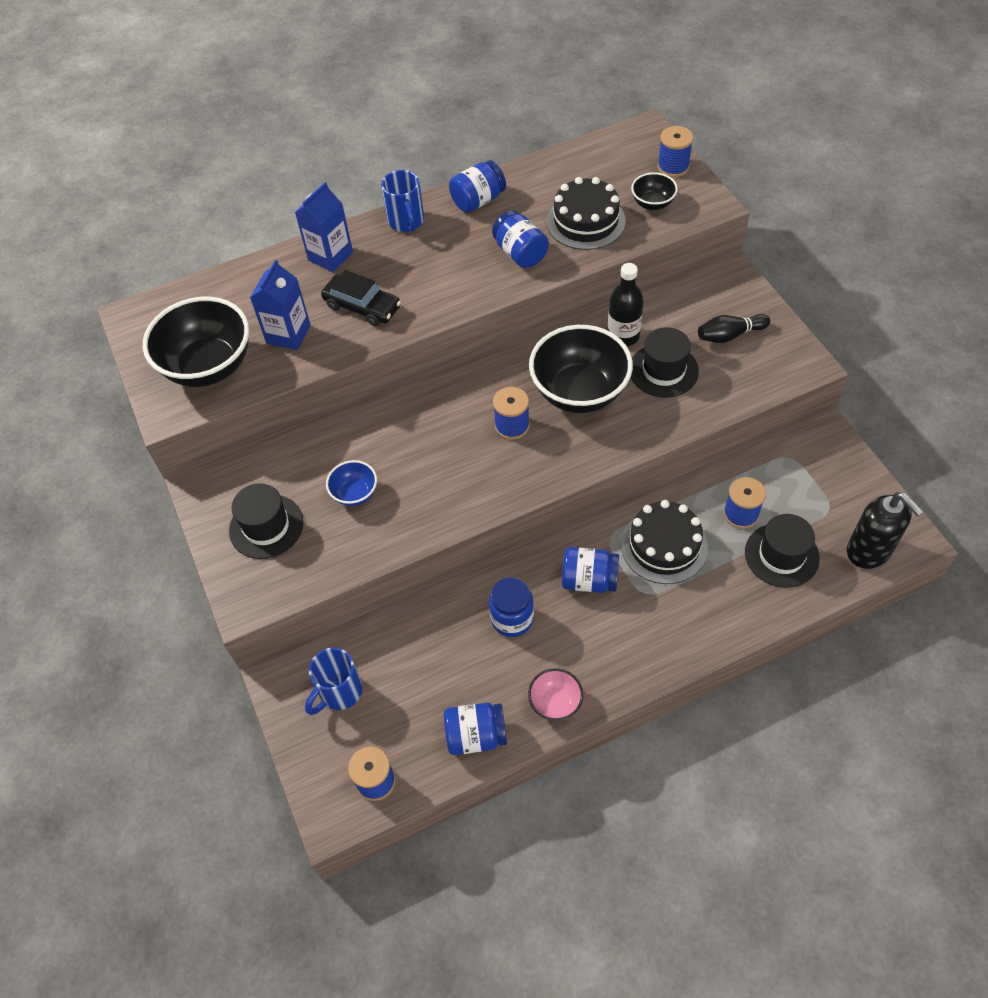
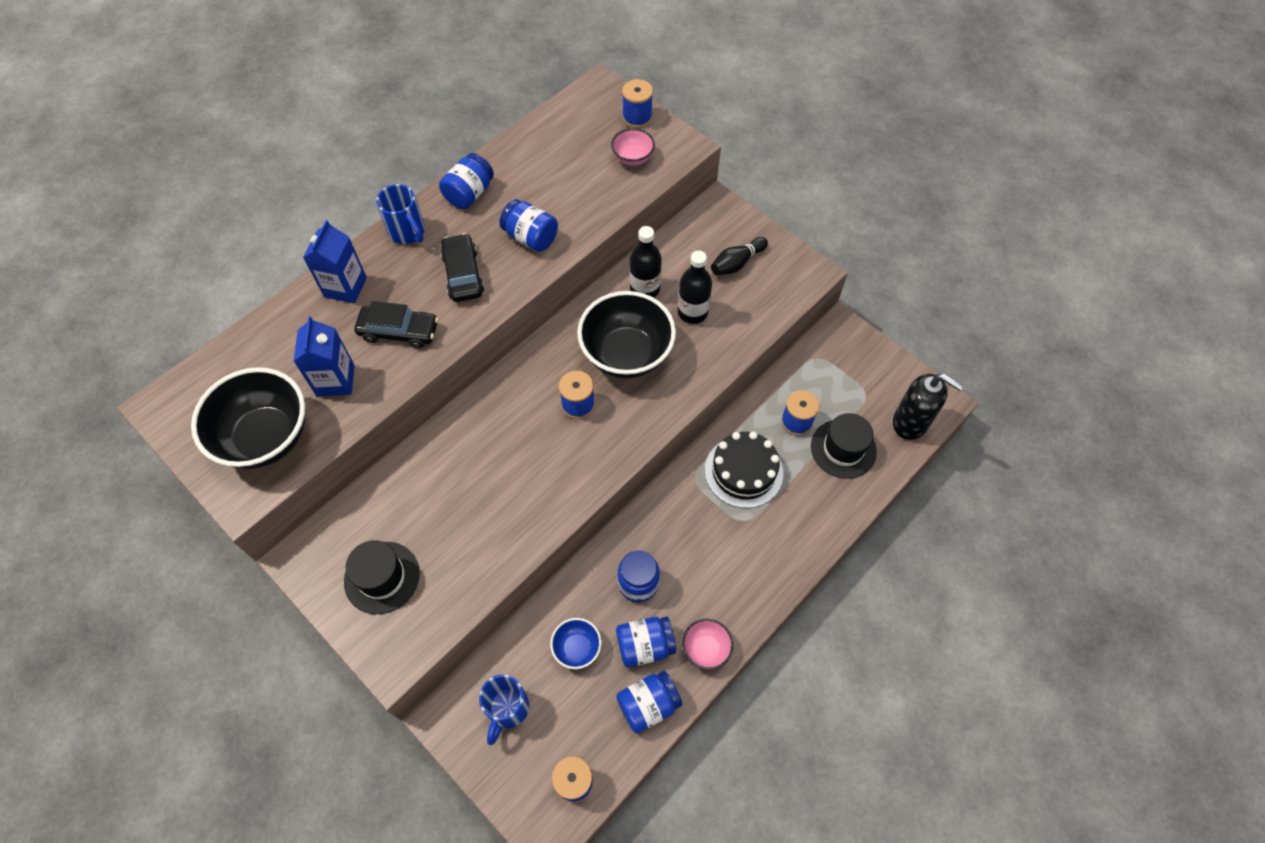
camera: 25 degrees left, 5 degrees up
blue bowl [326,460,377,506] -> blue bowl moved to [550,618,602,669]
black cake [547,177,626,250] -> none
blue jar [562,547,619,593] -> blue jar moved to [616,617,676,667]
black bowl [631,172,678,210] -> pink bowl [611,128,655,166]
black hat [631,327,699,398] -> black bottle [678,251,712,324]
none -> black car [440,233,484,302]

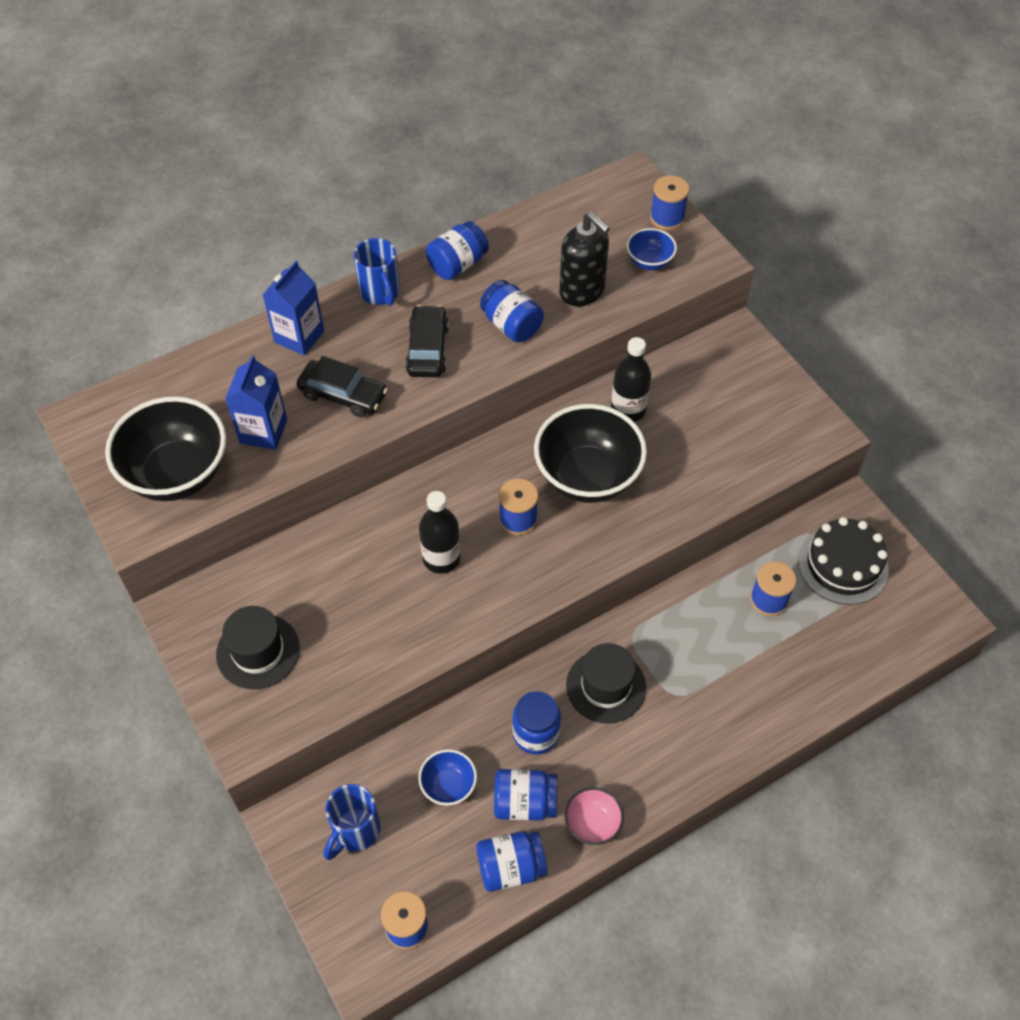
camera: 15 degrees right, 5 degrees down
pink bowl [611,128,655,166] -> blue bowl [627,228,677,270]
black bottle [678,251,712,324] -> black bottle moved to [419,491,461,574]
black cake [705,432,783,508] -> black cake moved to [798,517,889,605]
black bowling pin [711,237,768,275] -> none
black hat [811,413,877,479] -> black hat moved to [566,643,646,724]
black soap dispenser [893,374,964,440] -> black soap dispenser moved to [559,212,610,307]

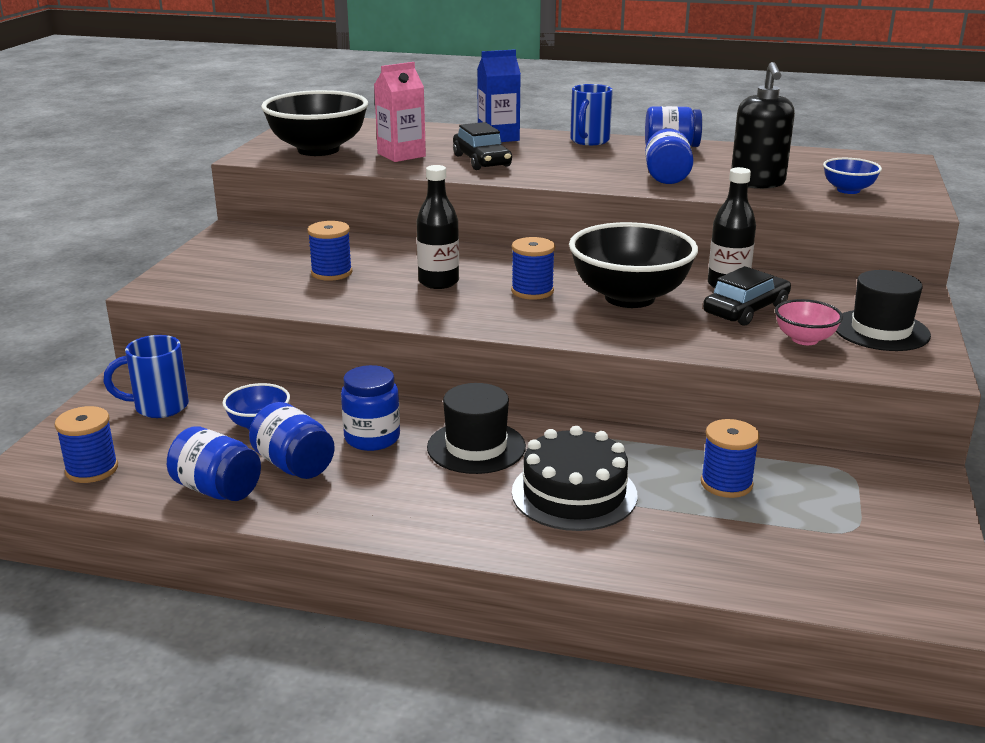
camera: 45 degrees right, 30 degrees down
black hat [216,606,300,689] -> black hat moved to [835,270,931,351]
blue carton [225,355,287,450] -> pink carton [374,62,426,162]
black car [405,305,449,377] -> black car moved to [703,266,791,326]
pink bowl [564,787,624,845] -> pink bowl moved to [775,299,843,345]
blue spool [650,176,689,230] -> blue spool moved to [307,221,352,281]
black cake [798,517,889,605] -> black cake moved to [512,426,638,531]

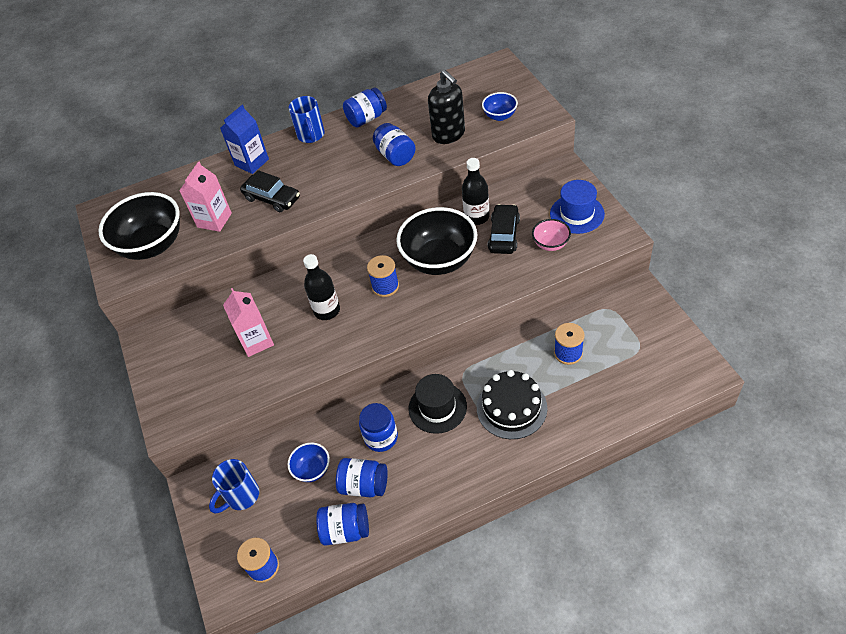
camera: 30 degrees left, 25 degrees up
blue spool [307,221,352,281] -> pink carton [223,288,274,357]
black hat [835,270,931,351] -> blue hat [550,180,605,234]

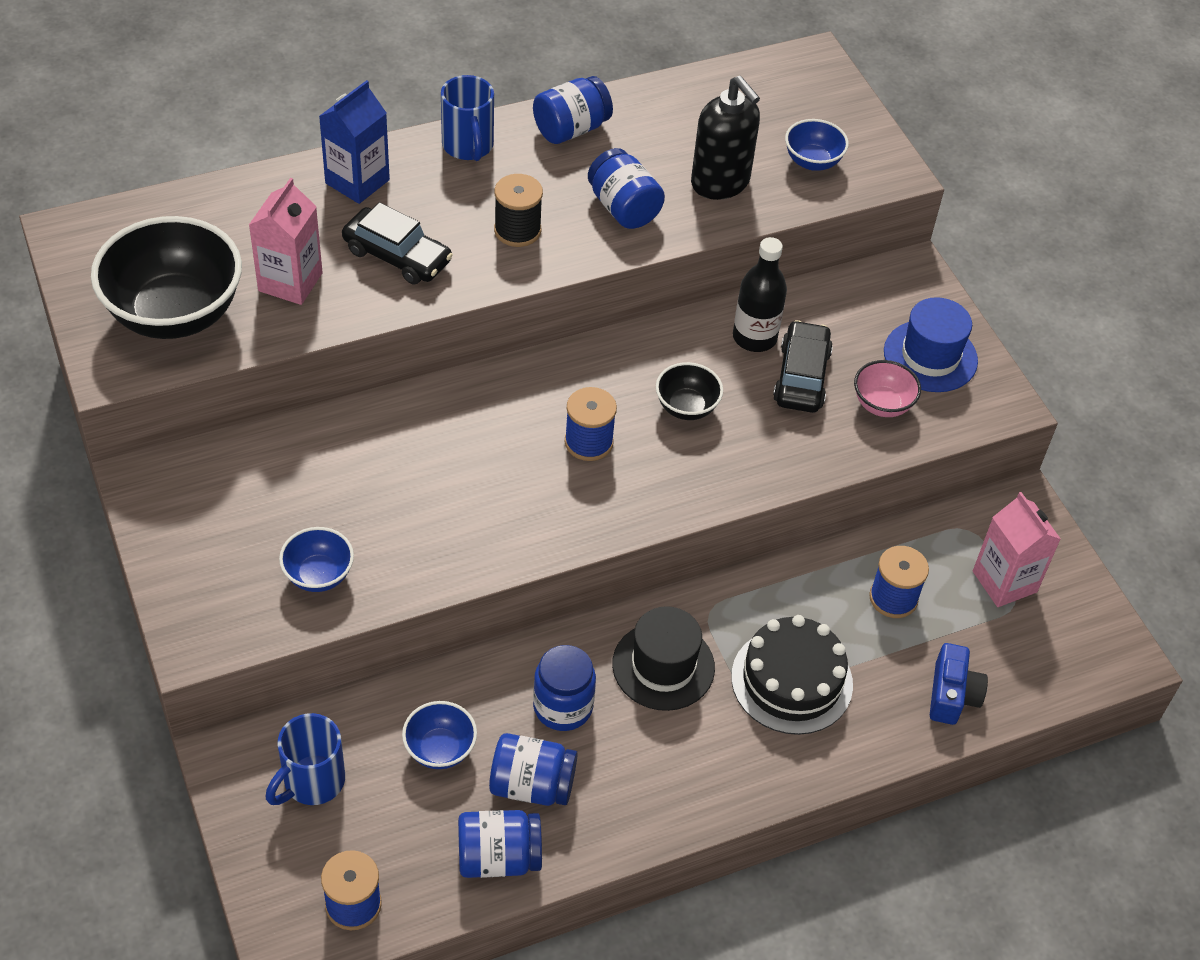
camera: 10 degrees left, 0 degrees up
pink carton [223,288,274,357] -> pink carton moved to [973,492,1061,607]
black bottle [303,254,340,320] -> none
black bowl [396,207,477,275] -> black bowl [656,362,723,420], size x0.48
none -> blue bowl [279,527,354,592]
none -> black spool [494,174,543,247]
none -> blue camera [930,643,988,725]

